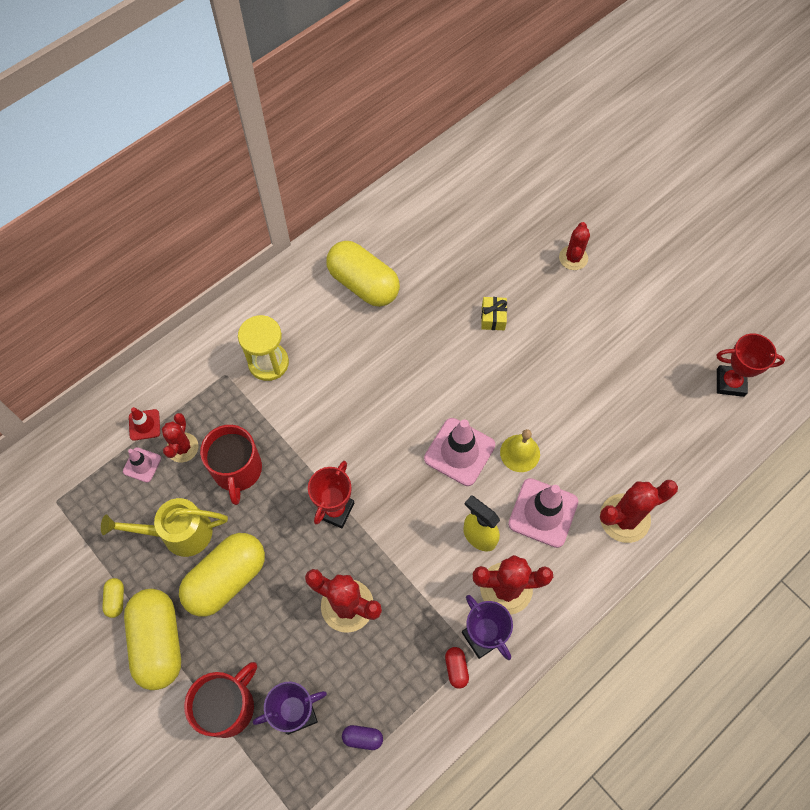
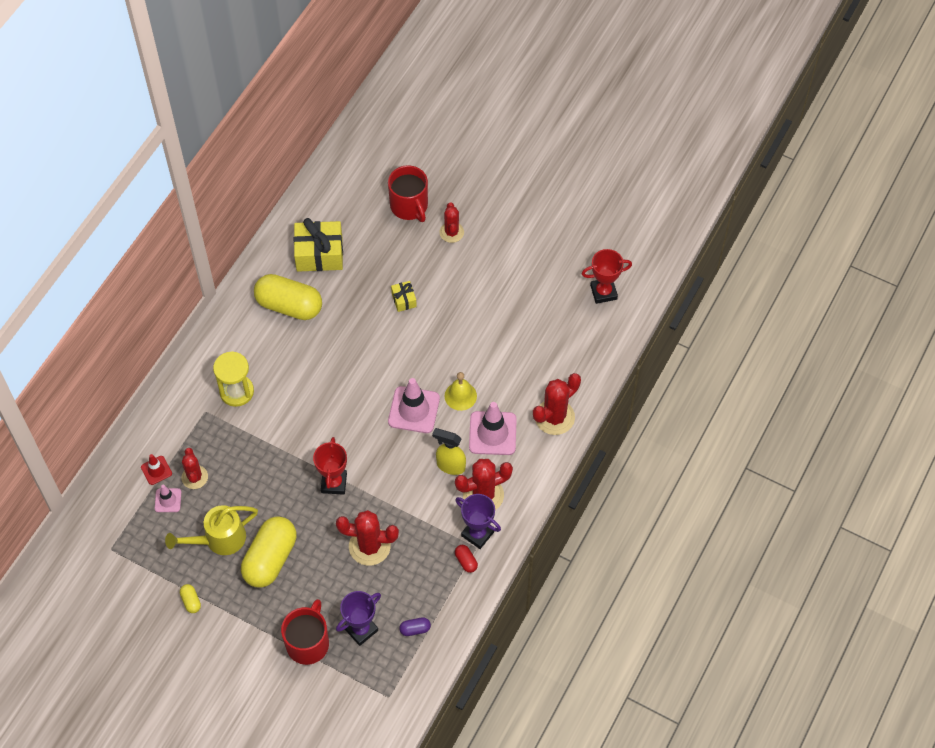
camera: 20 degrees left, 5 degrees down
yellow capsule [124,589,181,690] -> none
red mug [200,425,262,505] -> red mug moved to [388,165,428,222]
none -> yellow gift [294,218,343,272]

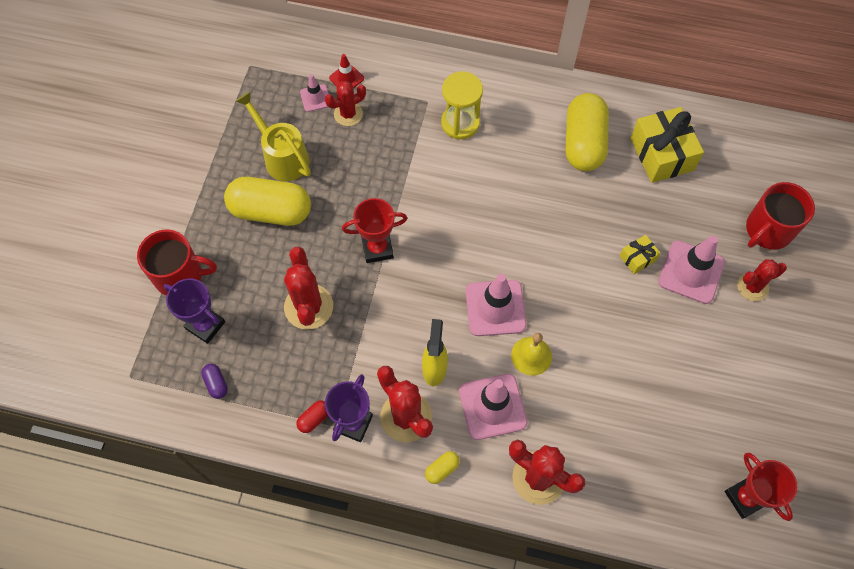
camera: 75 degrees right, 5 degrees up
yellow capsule [180,584,201,613] -> yellow capsule moved to [425,451,460,484]
none -> pink traffic cone [658,236,725,304]

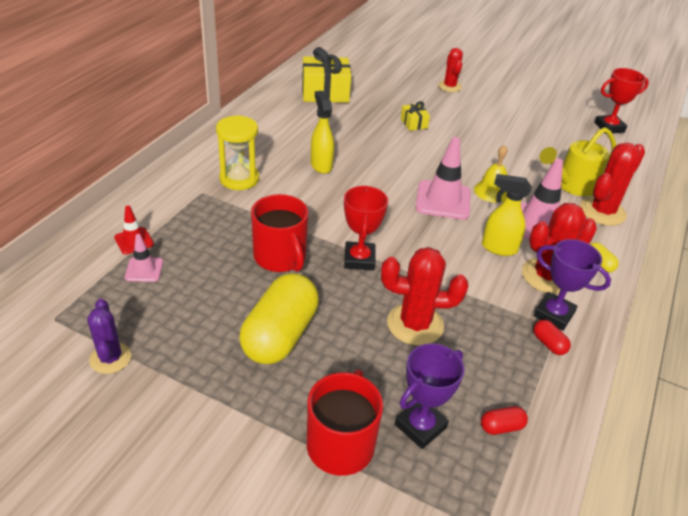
camera: 80 degrees left, 25 degrees down
purple capsule [201,364,228,399] -> red capsule [481,406,528,435]
yellow watering can [236,92,311,181] -> yellow watering can moved to [540,127,616,196]
red cactus [325,81,366,126] -> none
yellow capsule [565,93,609,171] -> none
pink traffic cone [658,236,725,304] -> none
red mug [746,182,815,250] -> red mug moved to [251,194,309,272]
none -> purple cactus [87,299,131,374]
none -> yellow spray bottle [311,91,334,174]

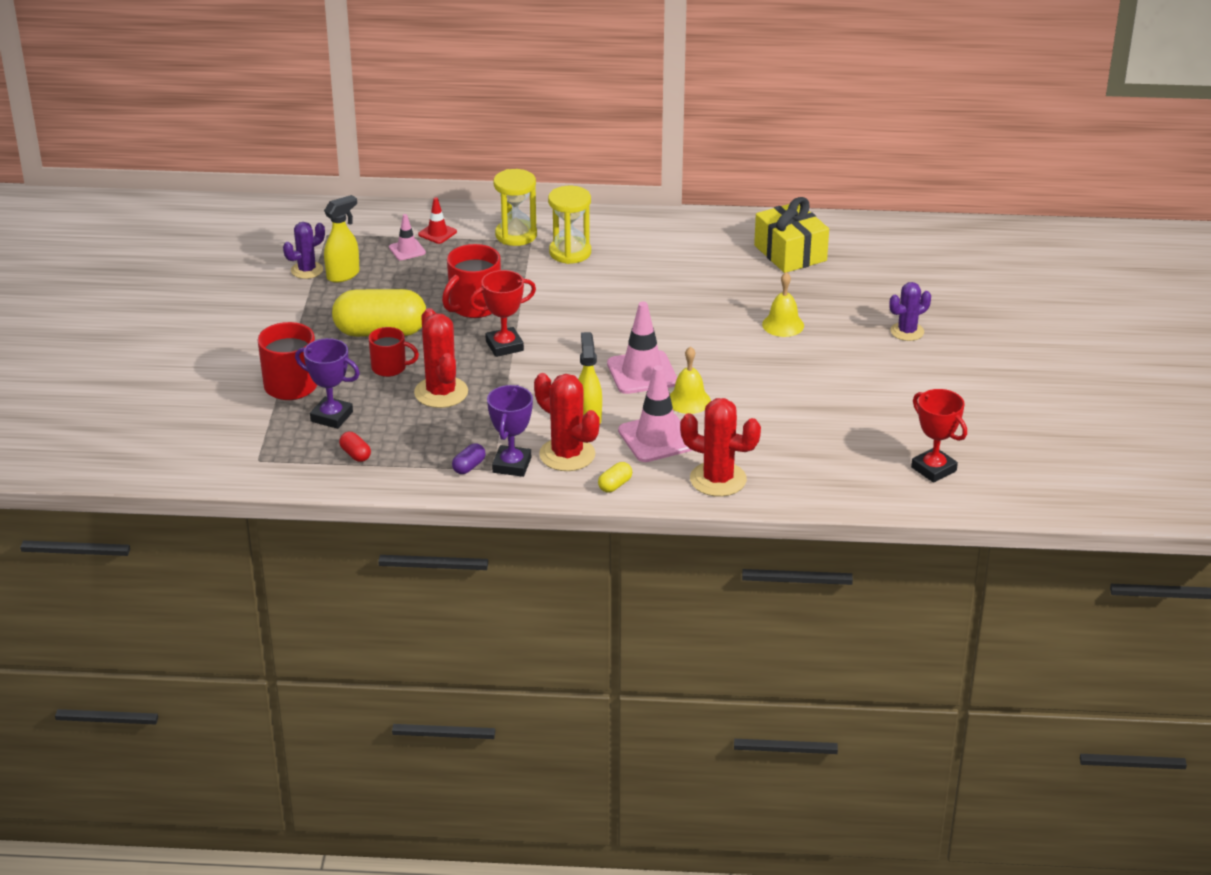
camera: 70 degrees right, 5 degrees down
yellow spray bottle [311,91,334,174] -> yellow spray bottle moved to [324,195,360,283]
yellow gift [401,101,430,131] -> yellow bell [762,272,804,337]
red cactus [438,48,463,92] -> purple cactus [889,282,931,341]
red capsule [533,320,571,355] -> purple capsule [452,443,486,474]
yellow watering can [540,127,616,196] -> none
none -> red mug [369,327,419,377]
none -> yellow hourglass [494,169,537,246]

